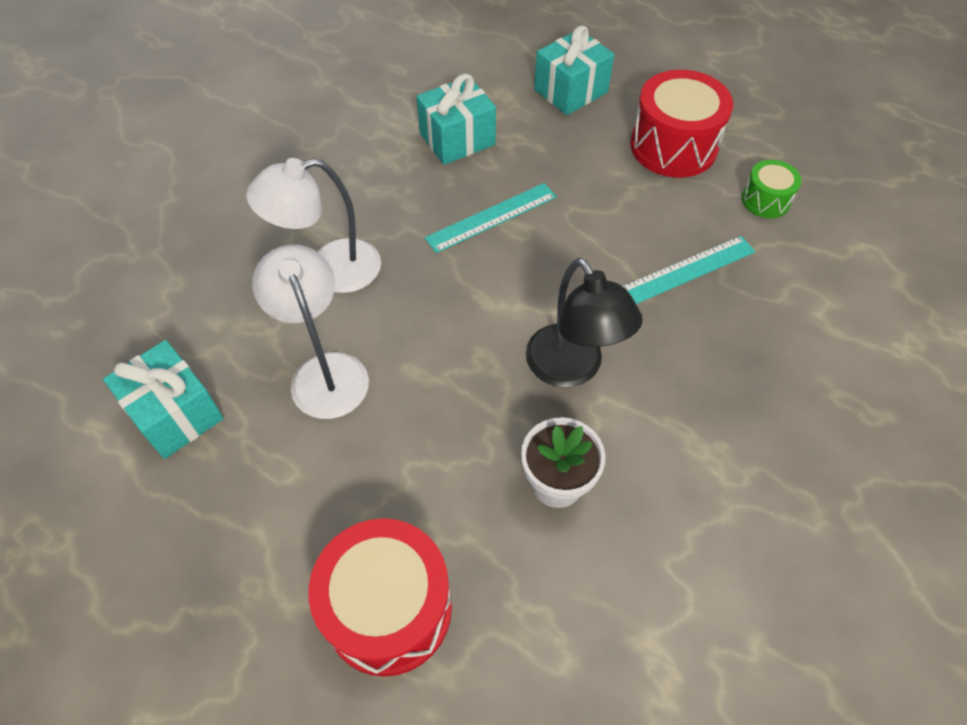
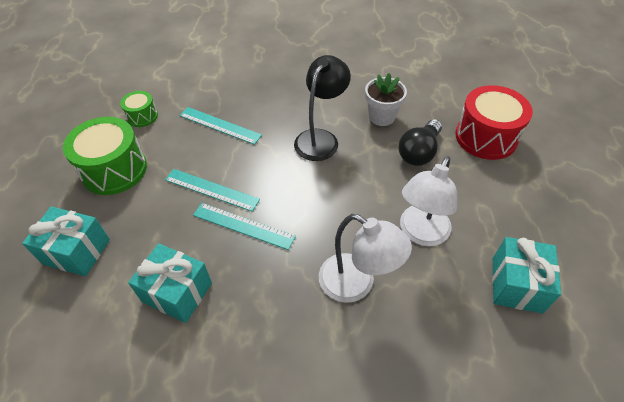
camera: 125 degrees left, 5 degrees down
red drum [630,70,733,178] -> green drum [63,117,147,195]
none -> turquoise ruler [165,169,260,212]
none -> black light bulb [398,119,442,166]

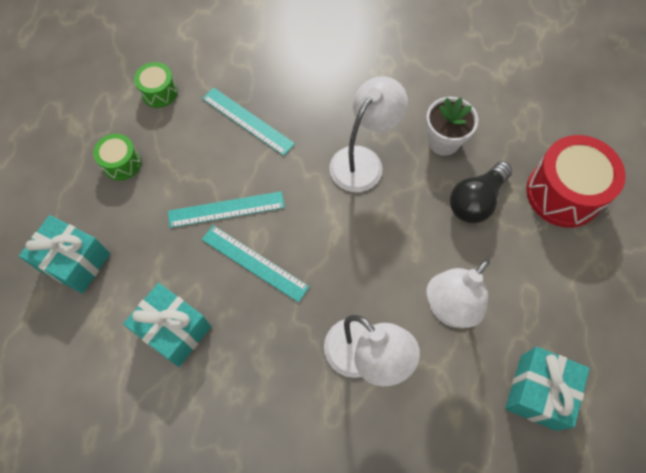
camera: 10 degrees right, 15 degrees up
green drum [63,117,147,195] -> green drum [93,134,141,181], size x0.53
turquoise ruler [165,169,260,212] -> turquoise ruler turned 45 degrees counterclockwise [168,191,285,228]
black lamp [294,55,351,161] -> white lamp [330,76,408,192]

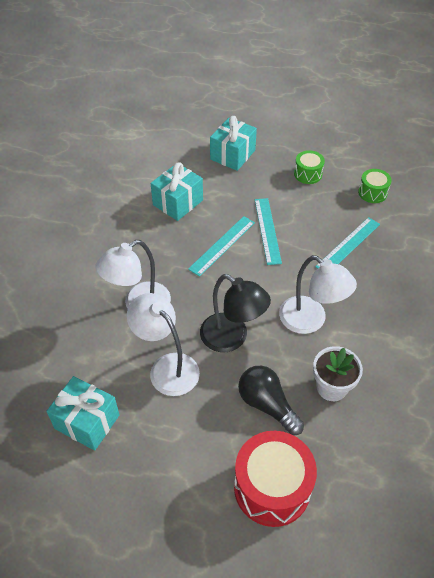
camera: 95 degrees right, 15 degrees down
none -> black lamp [200,274,271,352]

